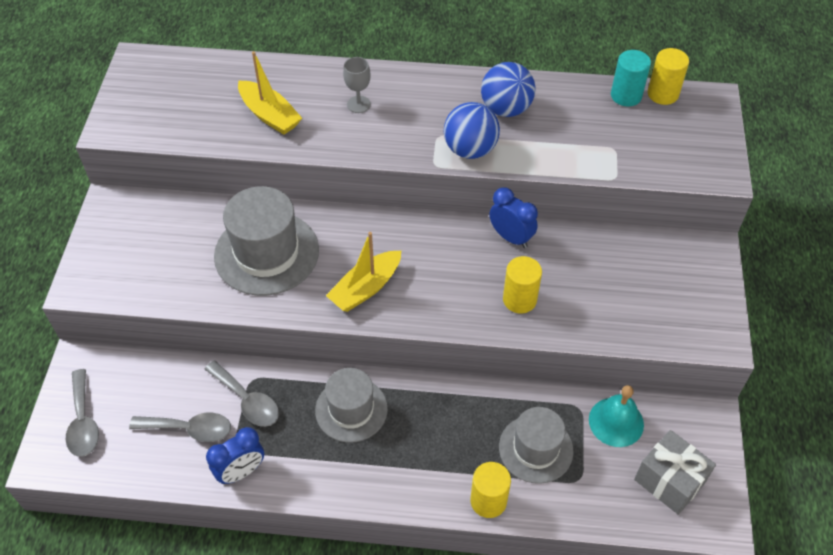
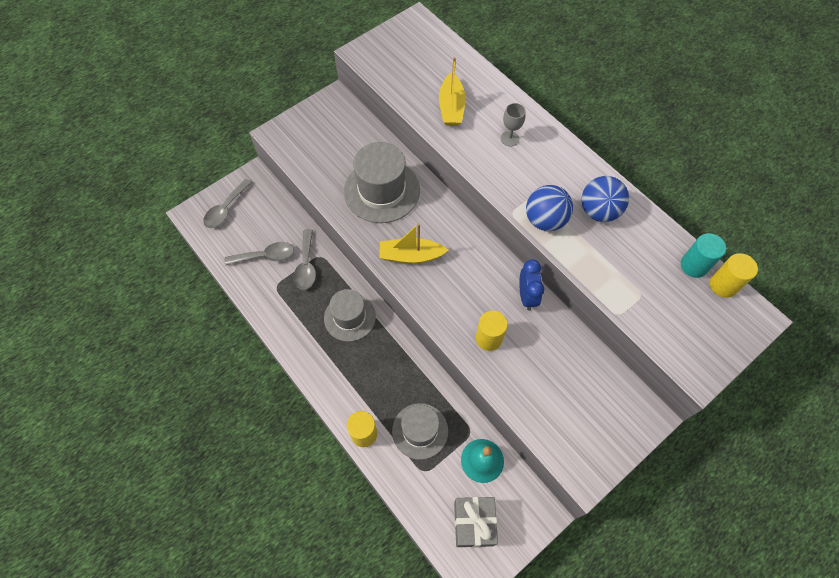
camera: 45 degrees right, 10 degrees up
grey spoon [129,413,231,442] -> grey spoon turned 60 degrees counterclockwise [225,242,294,266]
blue clock [206,427,264,484] -> none

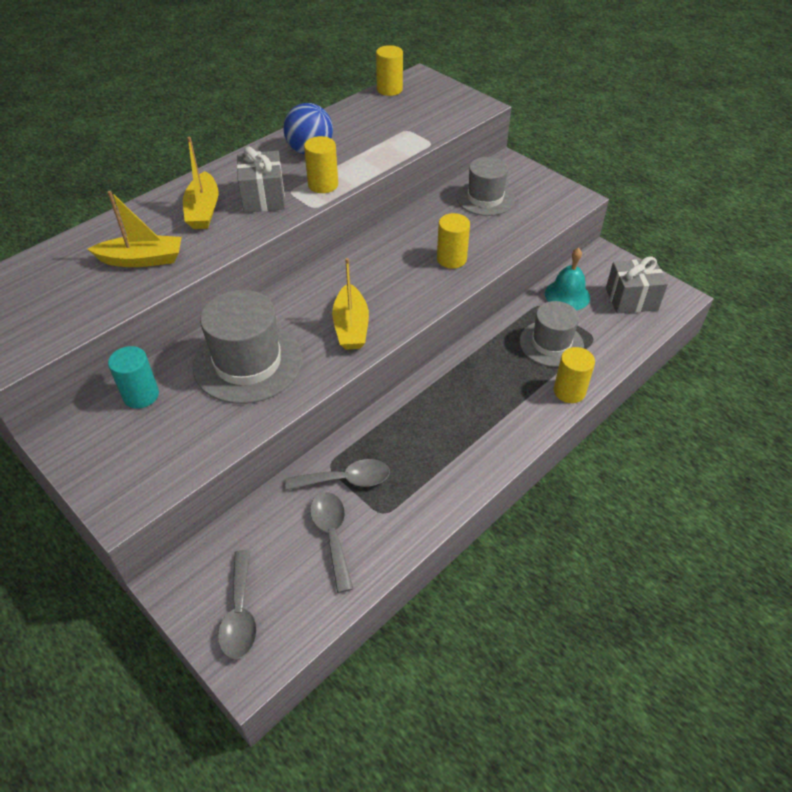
camera: 95 degrees left, 15 degrees down
grey spoon [203,179,252,228] -> grey spoon turned 60 degrees clockwise [218,550,257,659]
grey hat [324,289,376,342] -> grey hat moved to [456,157,515,216]
grey goblet [501,103,526,146] -> yellow boat [183,137,219,229]
blue clock [519,259,544,311] -> none
blue ball [526,185,573,231] -> yellow cylinder [304,136,338,193]
turquoise cylinder [681,233,726,278] -> turquoise cylinder moved to [108,346,159,409]
none -> grey gift [237,147,285,213]

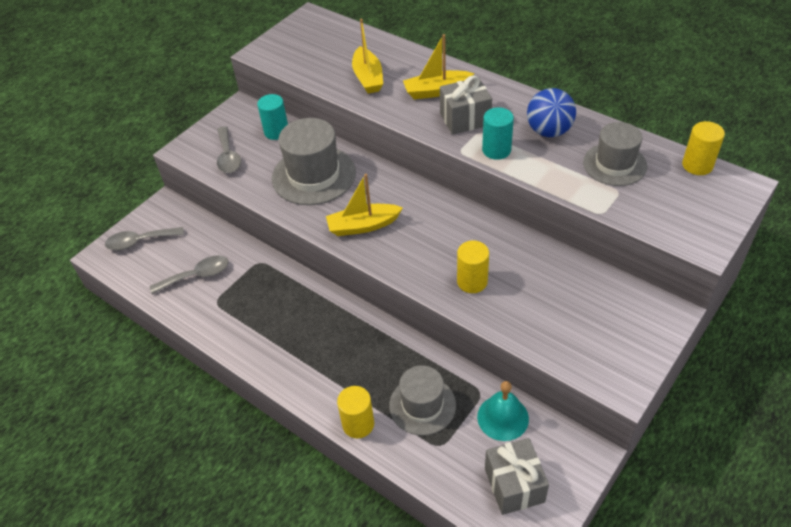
camera: 85 degrees right, 0 degrees up
grey spoon [285,459,390,490] -> grey spoon moved to [217,126,241,173]
yellow cylinder [304,136,338,193] -> turquoise cylinder [482,107,514,160]
grey hat [456,157,515,216] -> grey hat moved to [583,122,647,186]

